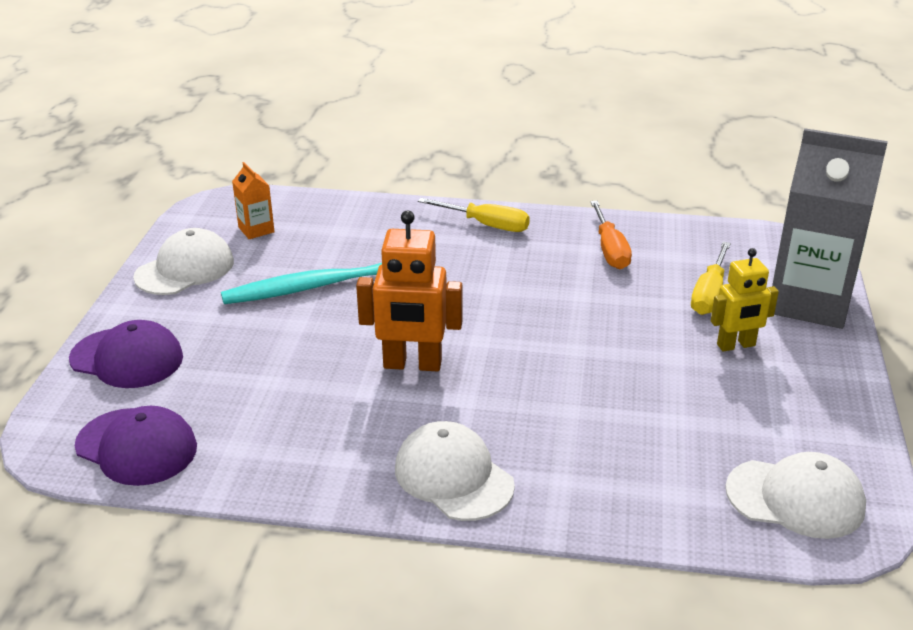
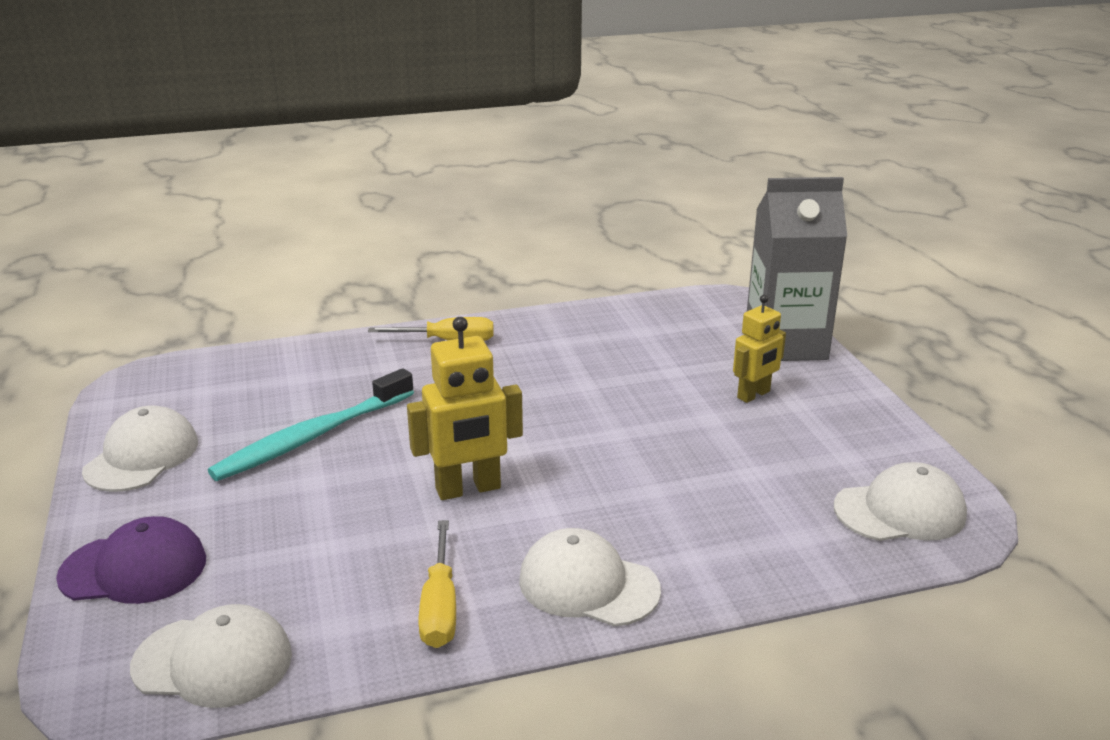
camera: 25 degrees left, 5 degrees down
purple cap [75,406,197,486] -> white cap [130,604,292,708]
orange carton [232,162,275,239] -> none
orange robot [356,211,462,371] -> yellow robot [407,317,523,500]
orange screwdriver [590,201,632,269] -> none
yellow screwdriver [691,242,731,315] -> yellow screwdriver moved to [418,520,456,648]

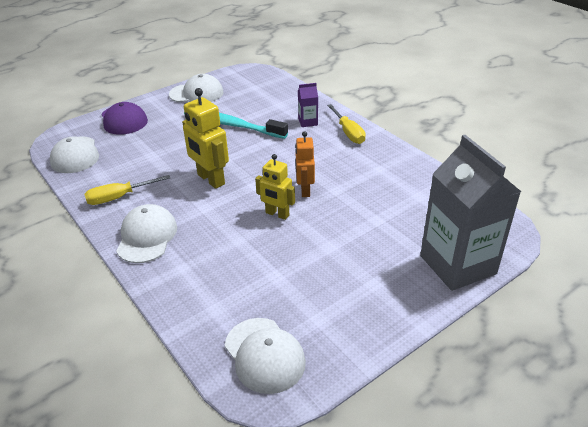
camera: 70 degrees right, 10 degrees up
yellow robot [733,295,786,403] -> yellow robot moved to [255,154,295,220]
none -> orange robot [295,131,315,197]
none -> purple carton [298,83,318,127]

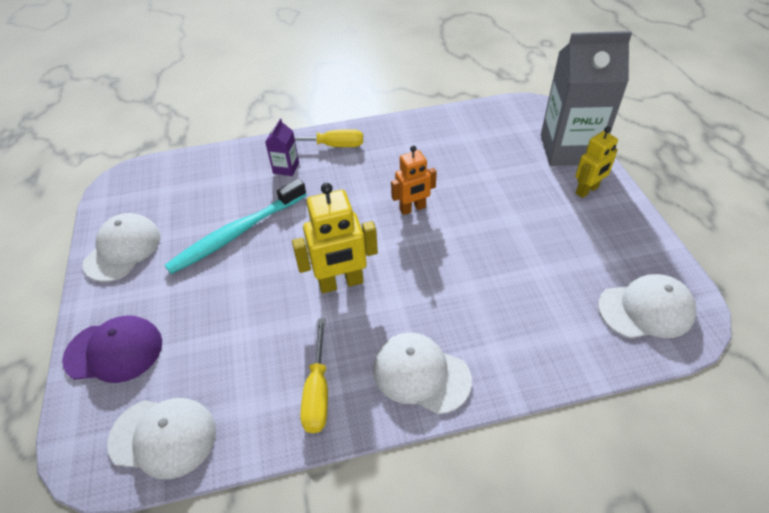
camera: 65 degrees left, 10 degrees up
yellow robot [255,154,295,220] -> yellow robot moved to [575,126,618,198]
orange robot [295,131,315,197] -> orange robot turned 45 degrees counterclockwise [391,146,437,215]

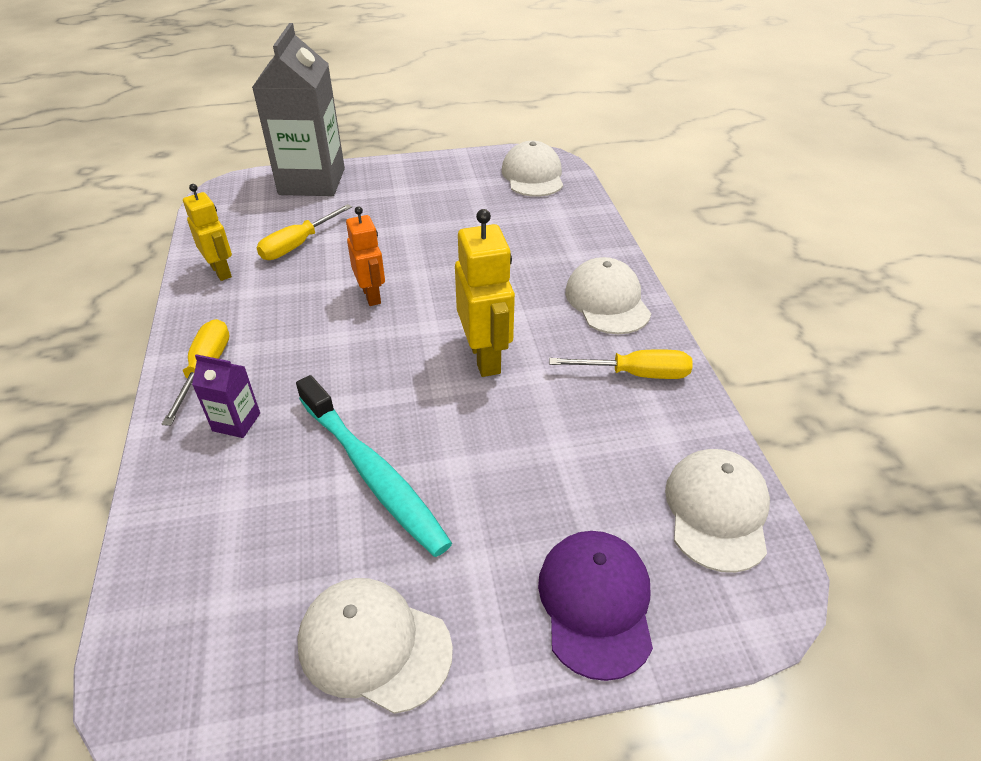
camera: 90 degrees left, 5 degrees down
white cap [373,332,472,414] -> white cap turned 135 degrees clockwise [565,257,651,334]
yellow robot [575,126,618,198] -> yellow robot moved to [183,184,232,281]
none -> yellow screwdriver [257,204,352,260]

